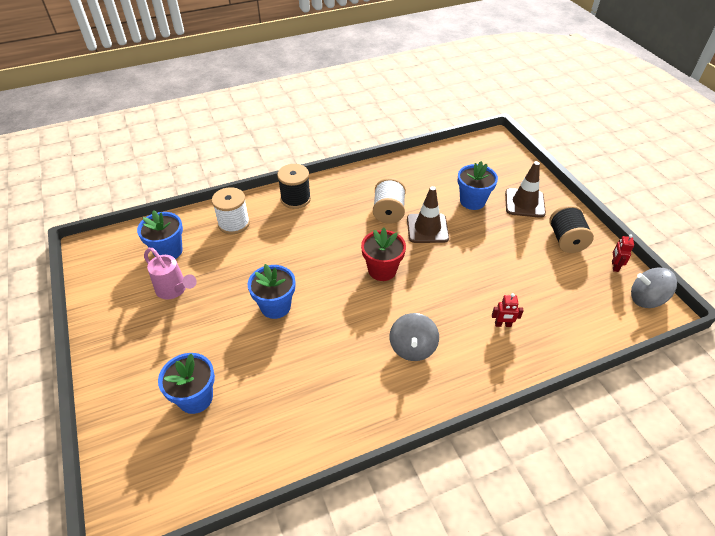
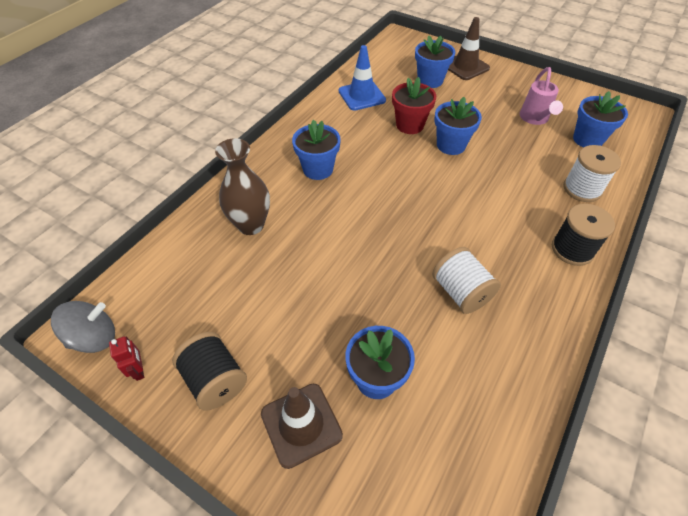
camera: 145 degrees right, 5 degrees up
pink watering can [144,248,197,300] -> pink watering can turned 90 degrees counterclockwise [520,67,563,125]
red flower pot [361,228,406,281] -> red flower pot moved to [392,77,436,134]
grey spinning top [390,313,439,361] -> blue flower pot [292,120,341,180]
brown traffic cone [407,186,449,243] -> brown traffic cone moved to [448,17,490,80]
red robot [492,293,524,327] -> brown vase [215,138,270,235]
none -> blue traffic cone [339,45,386,111]

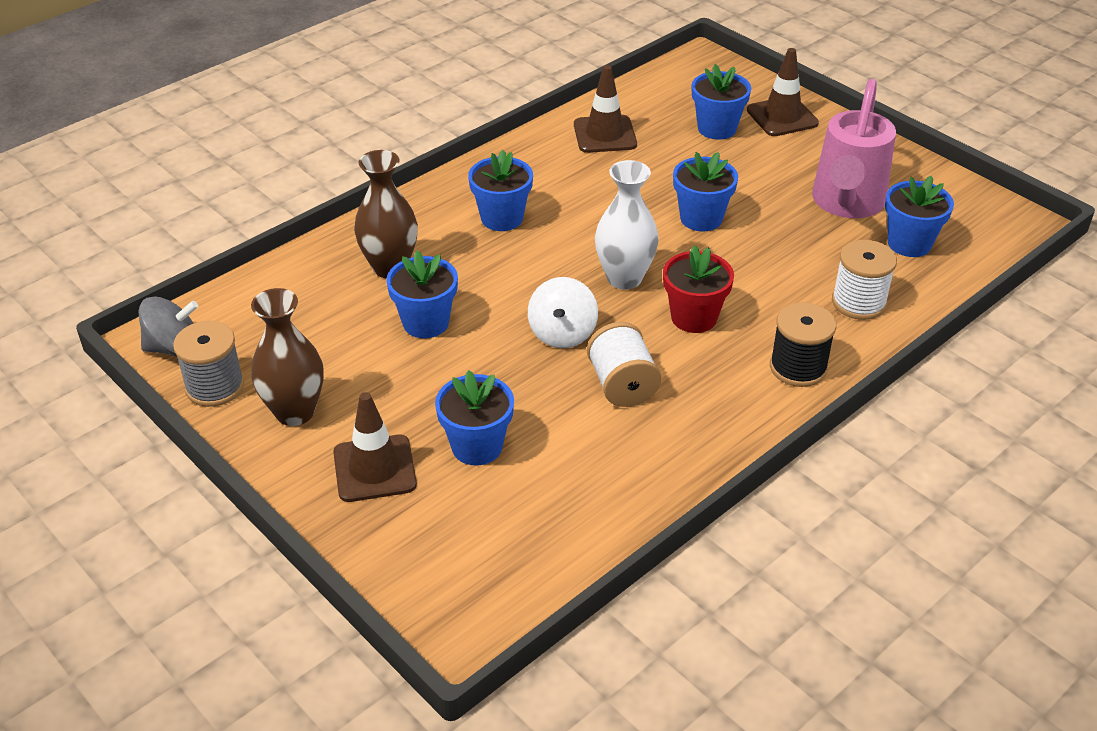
camera: 15 degrees right, 10 degrees down
red robot [109,337,144,381] -> grey spool [173,321,244,407]
black spool [172,332,247,410] -> brown vase [251,288,324,426]
blue traffic cone [339,45,386,111] -> brown traffic cone [574,65,637,153]
red flower pot [392,77,436,134] -> red flower pot moved to [663,245,734,333]
pink watering can [520,67,563,125] -> pink watering can [812,79,896,218], size x1.68
none -> blue flower pot [386,250,458,338]
none -> white spinning top [528,277,598,348]
none -> white vase [595,160,659,290]

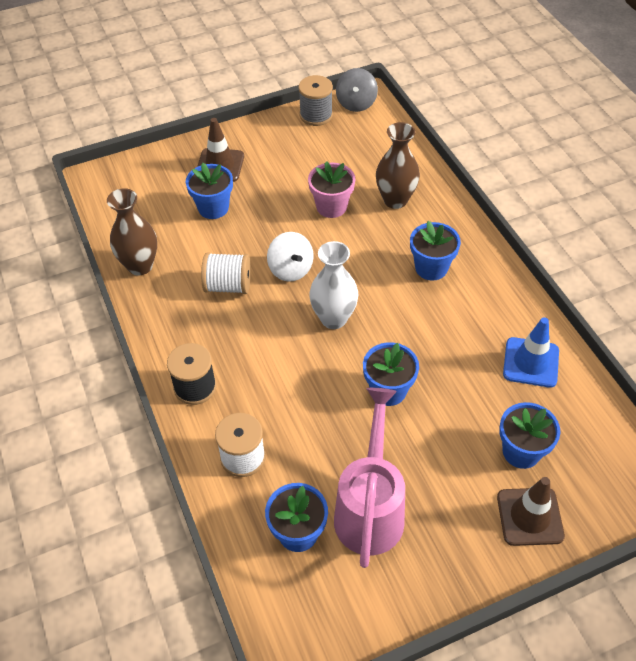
camera: 110 degrees right, 10 degrees up
brown vase [251,288,324,426] -> brown vase moved to [107,188,157,276]
blue flower pot [386,250,458,338] -> pink flower pot [308,161,355,218]
white spinning top [528,277,598,348] -> white spinning top turned 150 degrees counterclockwise [267,232,314,282]
brown traffic cone [574,65,637,153] -> blue traffic cone [503,317,559,388]
red flower pot [663,245,734,333] -> none
pink watering can [812,79,896,218] -> pink watering can turned 60 degrees clockwise [334,388,405,568]

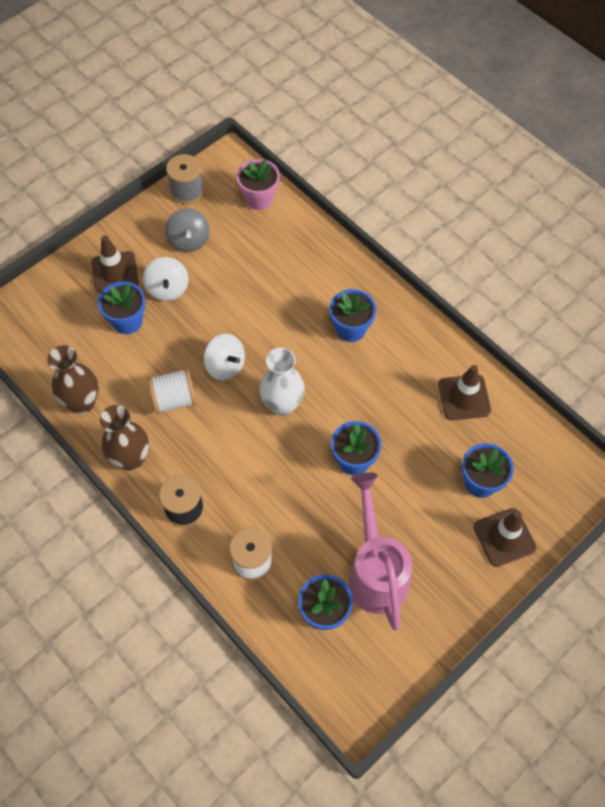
camera: 20 degrees left, 10 degrees up
pink flower pot [308,161,355,218] -> pink flower pot moved to [236,159,280,210]
grey spinning top [336,68,378,112] -> grey spinning top moved to [165,208,210,252]
brown vase [376,122,420,209] -> brown vase moved to [100,405,149,471]
blue traffic cone [503,317,559,388] -> brown traffic cone [438,365,491,420]
none -> white spinning top [143,257,189,301]

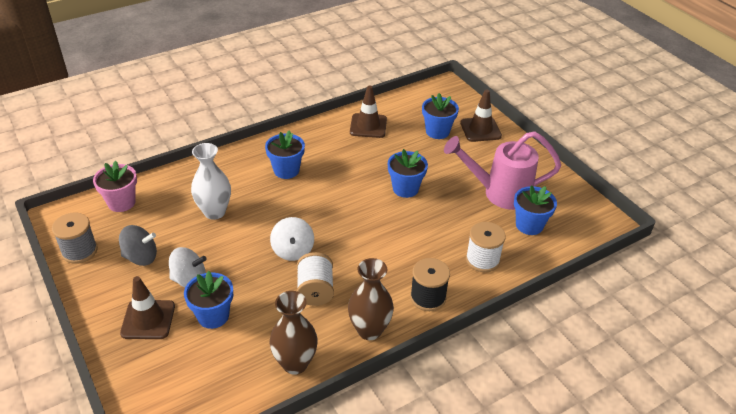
camera: 80 degrees left, 20 degrees down
white spinning top [204,334,245,381] -> white spinning top turned 120 degrees clockwise [270,217,314,261]
white vase [259,348,305,416] -> white vase moved to [191,143,231,220]

